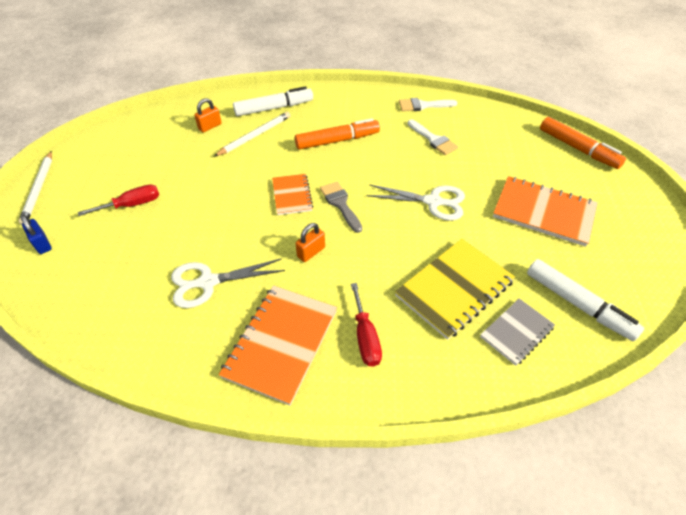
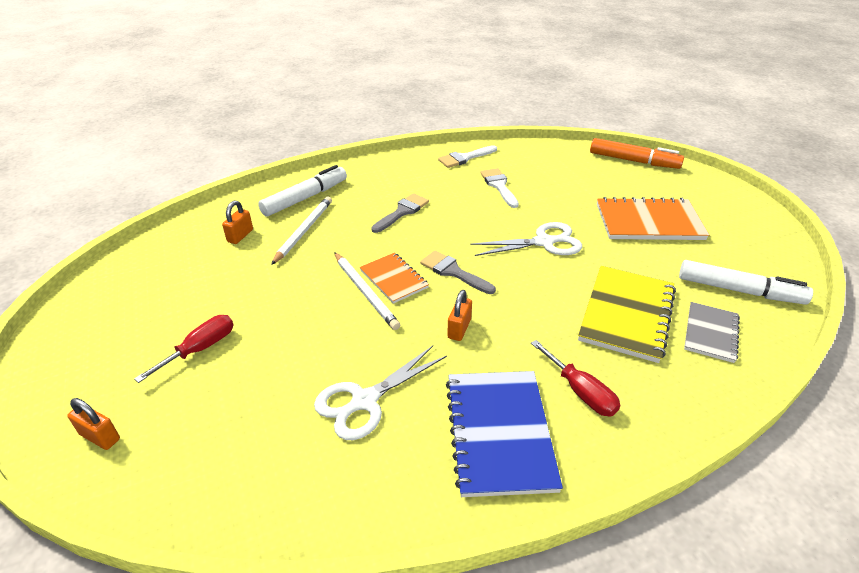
camera: 25 degrees left, 10 degrees down
white pencil [19,151,52,224] -> white pencil moved to [334,252,400,330]
blue padlock [20,214,52,254] -> orange padlock [67,398,120,450]
orange notebook [219,285,337,406] -> blue notebook [446,371,563,497]
orange marker [295,118,380,150] -> grey brush [371,193,429,233]
white brush [408,120,458,155] -> white brush turned 135 degrees counterclockwise [480,168,519,208]

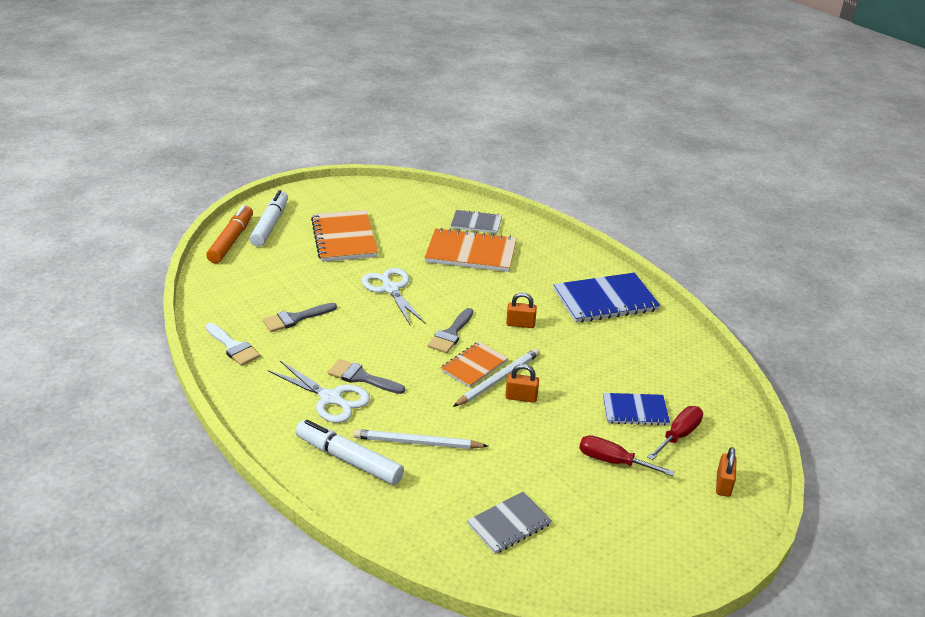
camera: 105 degrees left, 5 degrees down
orange padlock [222,200,253,244] -> orange padlock moved to [505,364,539,403]
white scissors [314,346,447,440] -> white scissors moved to [268,361,370,423]
white brush [480,168,519,208] -> grey brush [263,303,337,332]
red screwdriver [531,340,620,417] -> red screwdriver moved to [647,406,703,460]
yellow notebook [578,266,676,363] -> orange notebook [424,228,517,272]
white marker [679,260,813,305] -> white marker moved to [250,190,288,247]
none -> grey notebook [467,492,552,554]
none -> blue notebook [603,393,670,426]

